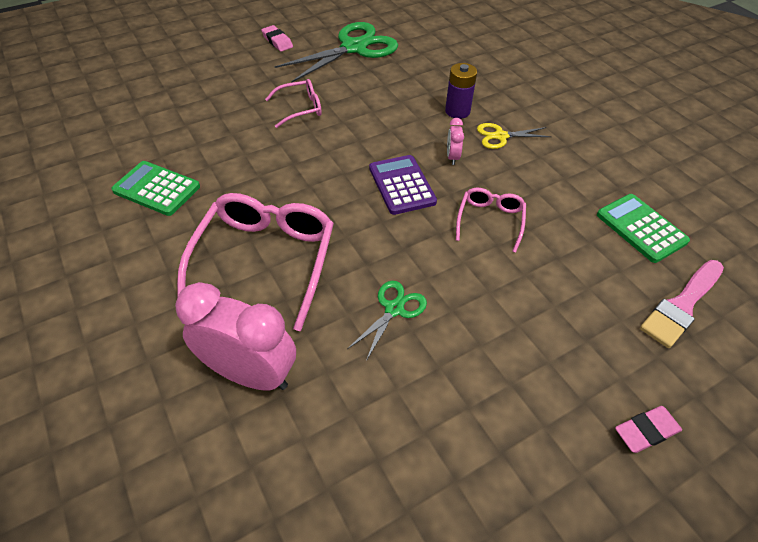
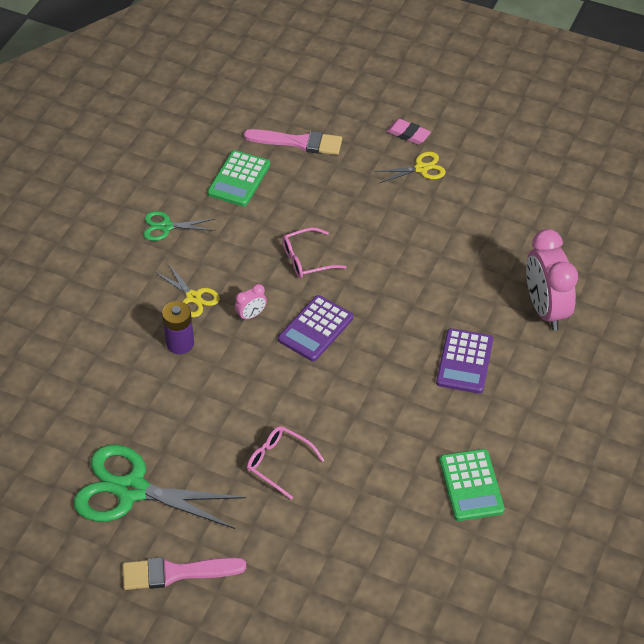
camera: 125 degrees left, 0 degrees up
pink glasses [177,193,334,331] -> purple calculator [436,328,493,394]
pink eraser [261,25,293,52] -> pink brush [123,557,246,590]
green scissors [347,281,427,361] -> green scissors moved to [144,211,215,241]
none -> yellow scissors [374,152,446,183]

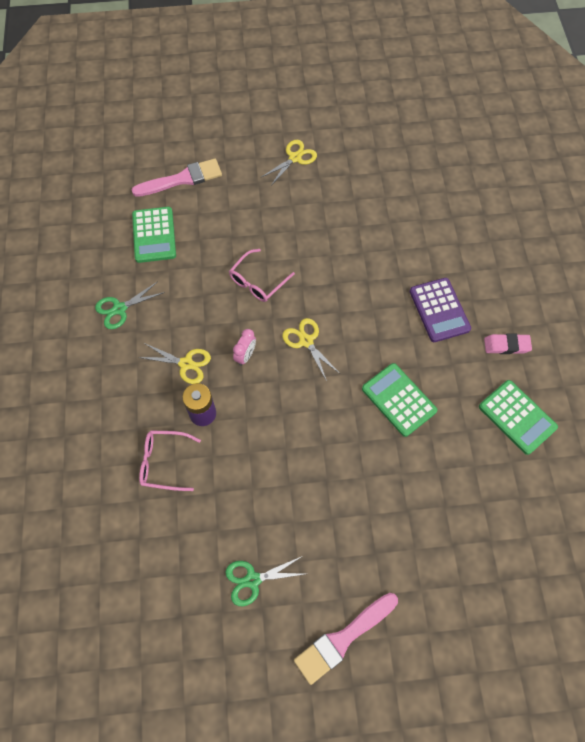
camera: 30 degrees left, 15 degrees up
green scissors [73,444,246,529] -> green scissors [225,556,304,606], size x0.49
pink glasses [247,426,324,500] -> pink glasses moved to [139,430,201,491]
purple calculator [278,295,353,361] -> yellow scissors [282,318,339,381]
pink eraser [386,119,431,144] -> pink eraser moved to [484,333,532,354]
pink clock [526,229,578,331] -> none
none -> green calculator [362,363,437,437]

